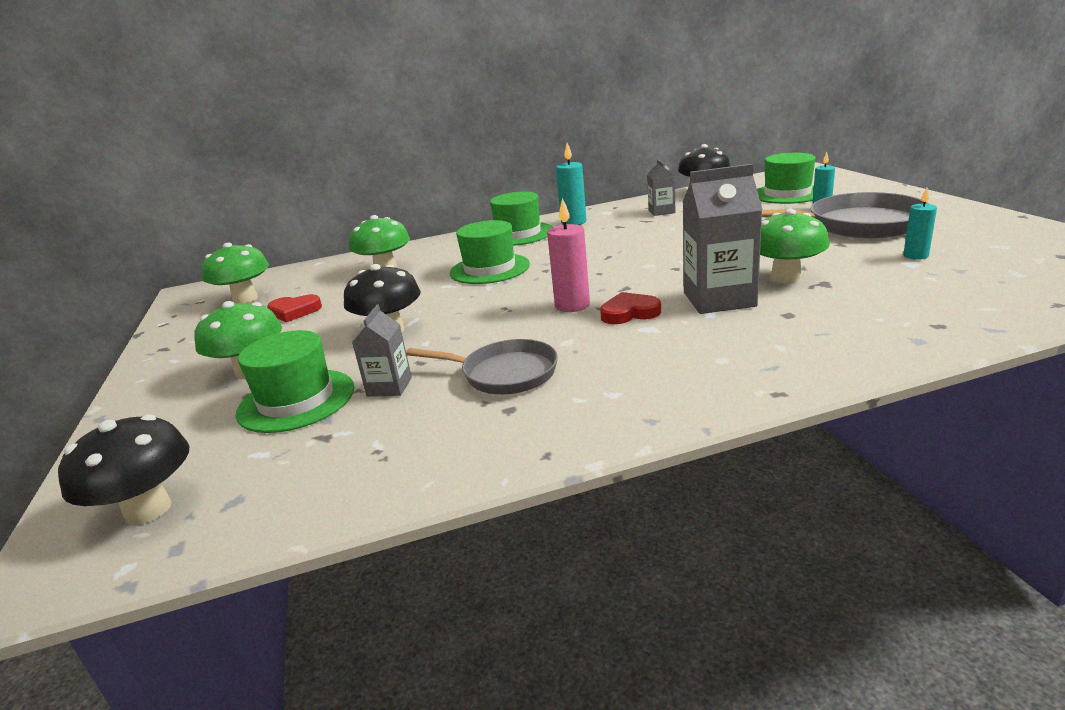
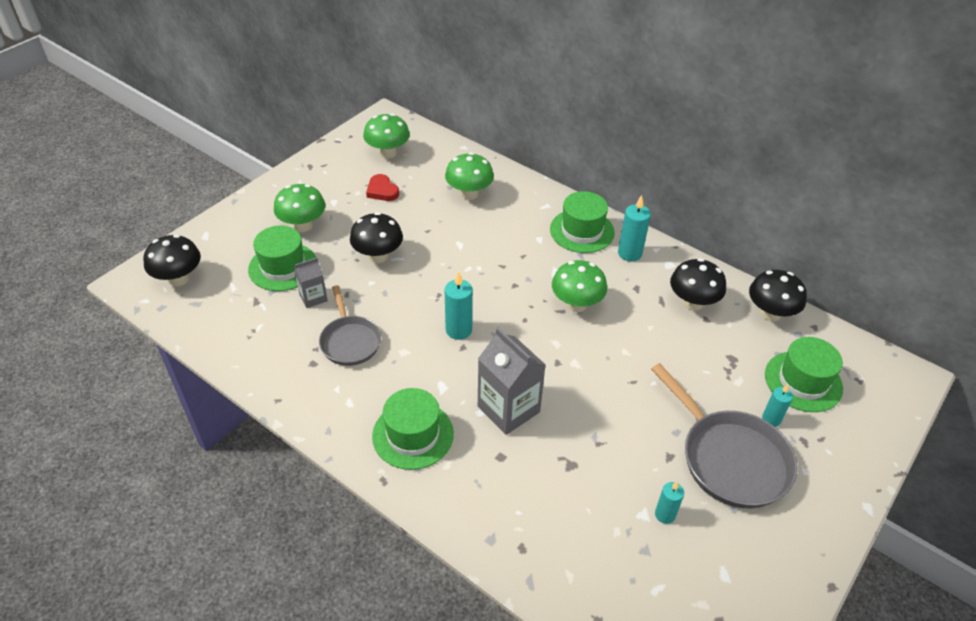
camera: 50 degrees right, 20 degrees up
green hat [450,220,530,284] -> green hat moved to [372,388,454,470]
pink candle [547,197,590,312] -> turquoise candle [445,271,473,340]
red heart [600,292,661,324] -> none
grey carton [647,159,675,216] -> black mushroom [670,258,726,311]
green mushroom [760,209,830,283] -> green mushroom moved to [552,260,607,312]

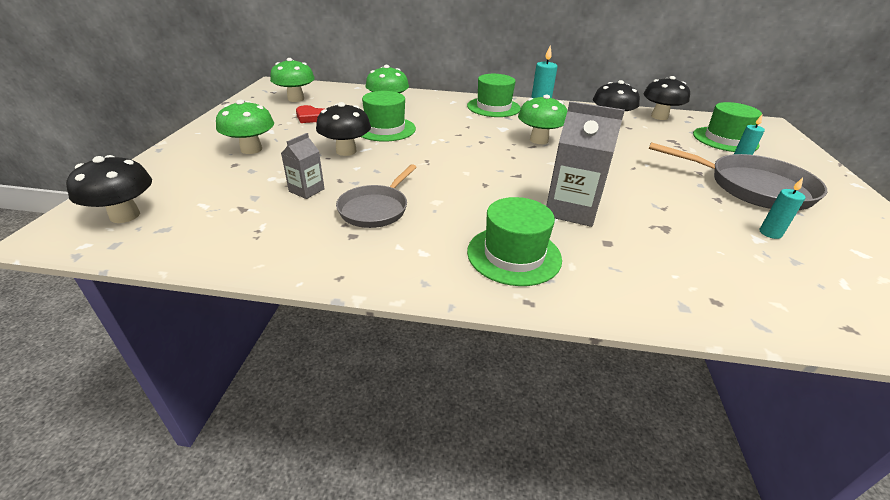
camera: 30 degrees left, 10 degrees down
green hat [248,226,316,291] -> green hat moved to [361,91,416,141]
grey pan [319,285,381,366] -> grey pan turned 75 degrees clockwise [336,164,417,228]
turquoise candle [445,271,473,340] -> none

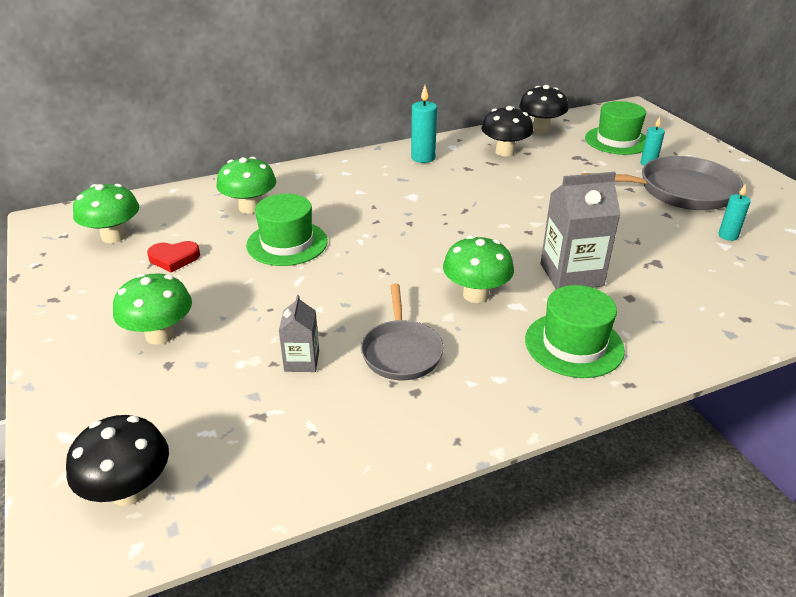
camera: 30 degrees left, 0 degrees up
black mushroom [316,102,371,156] -> none
green hat [467,74,521,117] -> none
green mushroom [518,95,567,144] -> green mushroom moved to [443,236,514,303]

